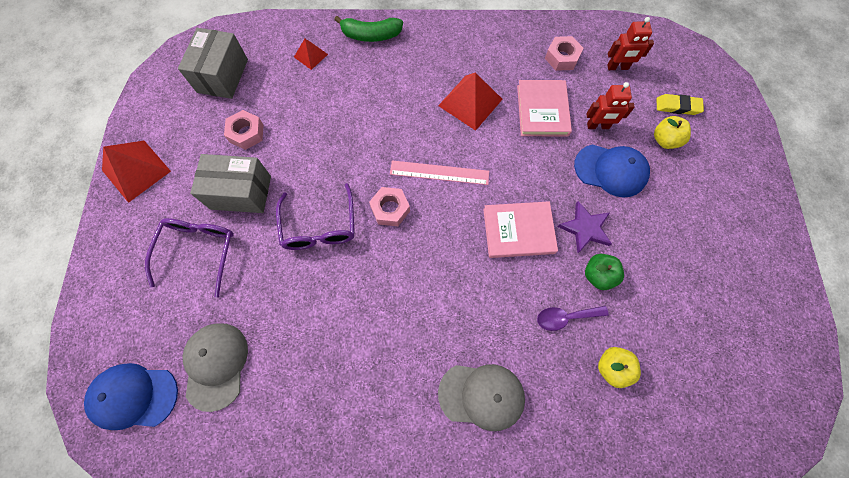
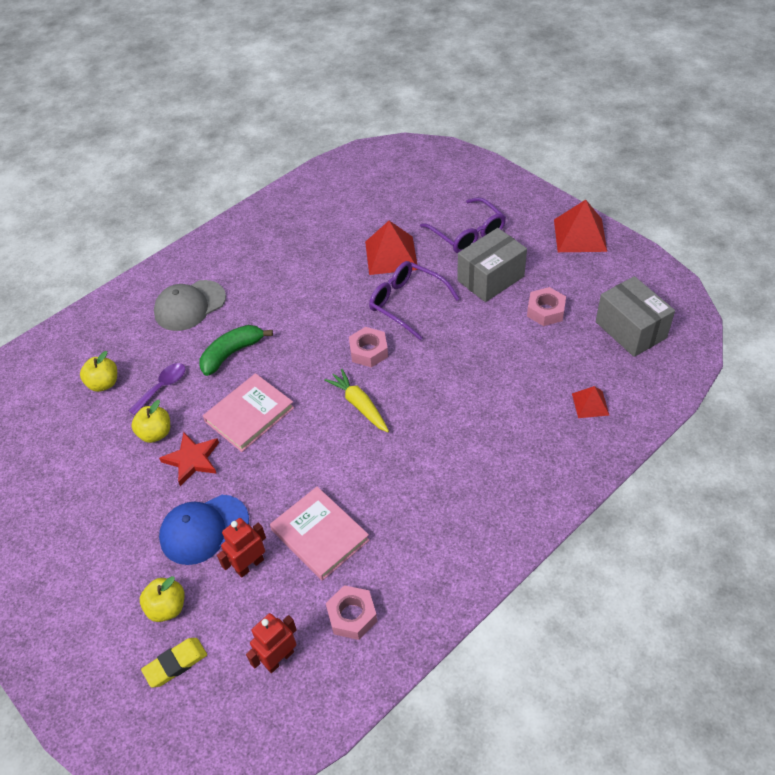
camera: 140 degrees right, 20 degrees down
blue cap [84,363,178,430] -> none
grey cap [183,323,248,412] -> none
green banana [334,16,403,42] -> green banana moved to [199,325,273,376]
pink ruler [390,160,489,185] -> yellow carrot [324,369,389,432]
red pyramid [438,72,503,131] -> red pyramid moved to [365,221,418,275]
purple star [557,201,612,253] -> red star [159,432,219,486]
green apple [585,254,624,290] -> yellow apple [131,400,170,443]

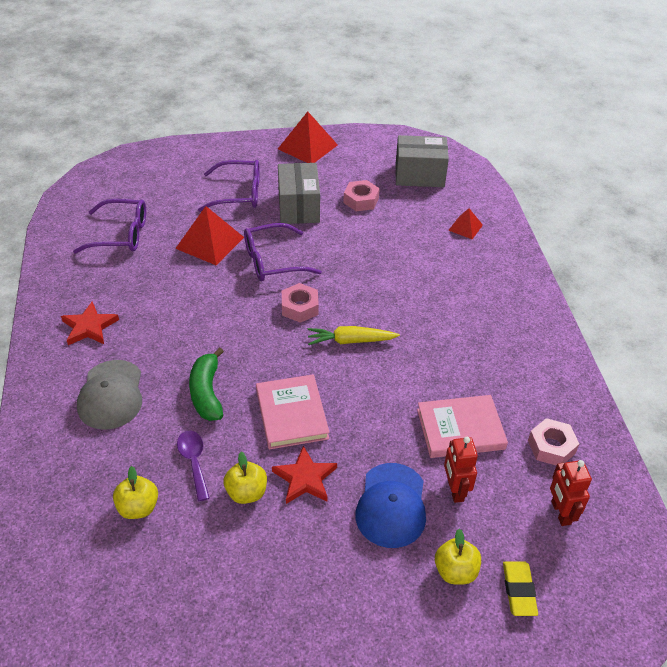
camera: 60 degrees left, 5 degrees down
none -> red star [61,302,119,345]
none -> purple glasses [73,199,146,254]

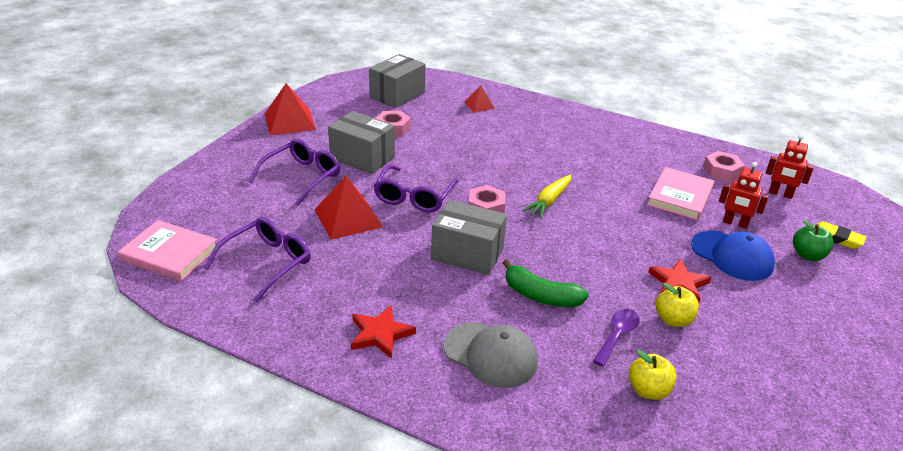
camera: 55 degrees left, 10 degrees down
purple spoon [177,430,210,501] -> purple spoon turned 105 degrees clockwise [593,309,639,366]
pink book [256,374,330,449] -> pink book moved to [118,220,217,281]
yellow apple [435,529,481,585] -> green apple [793,219,834,261]
none -> grey box [431,200,507,275]

